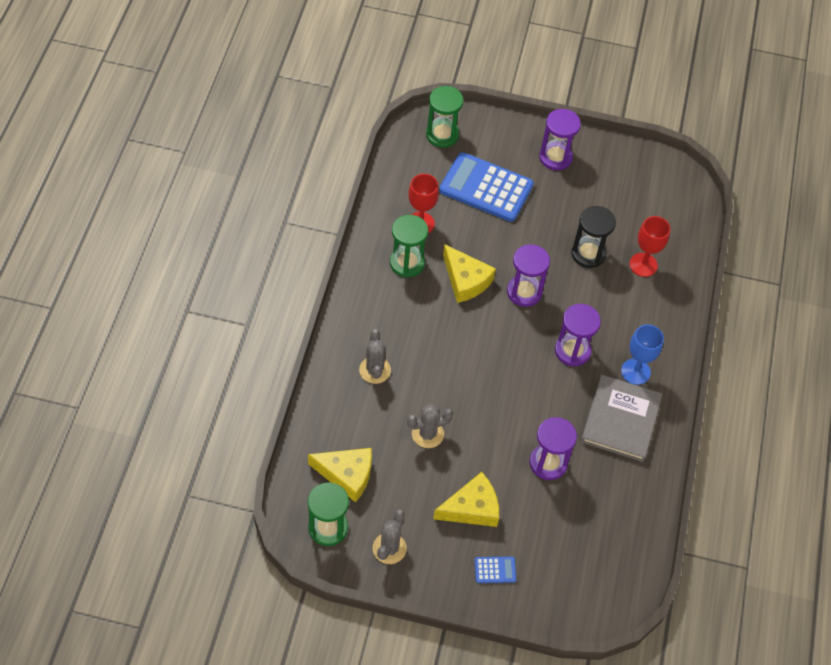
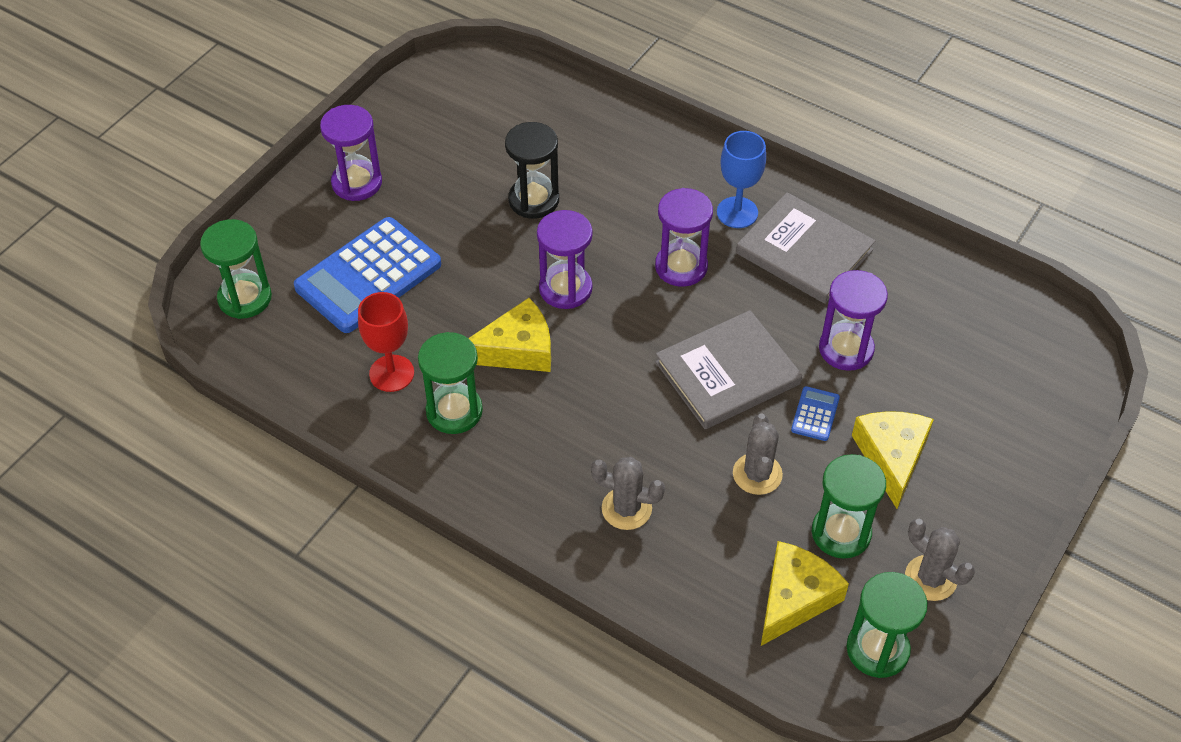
camera: 65 degrees left, 5 degrees down
blue calculator [475,557,516,583] -> blue calculator moved to [791,386,840,441]
red goblet [629,216,670,277] -> none
none -> grey book [655,310,802,429]
none -> green hourglass [812,454,886,559]

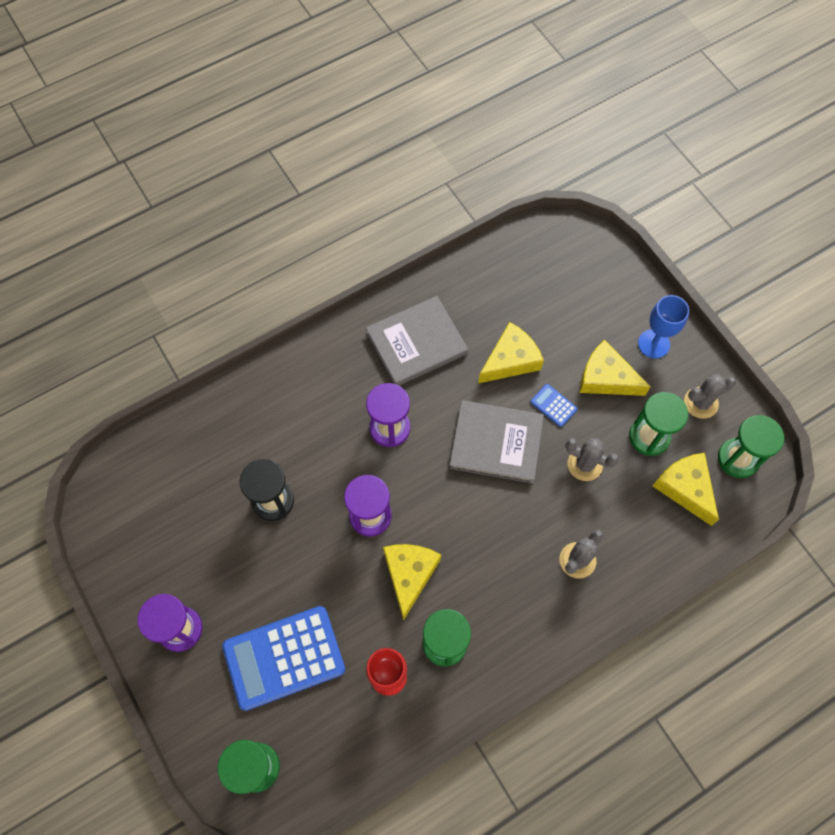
camera: 65 degrees left, 15 degrees up
blue calculator [294,217,441,333] -> blue calculator turned 90 degrees clockwise [222,606,345,711]
grey book [655,310,802,429] -> grey book turned 75 degrees counterclockwise [449,400,544,483]
blue goblet [717,131,766,228] -> blue goblet moved to [638,295,689,359]
purple hourglass [819,270,888,371] -> yellow cheese [478,322,544,383]

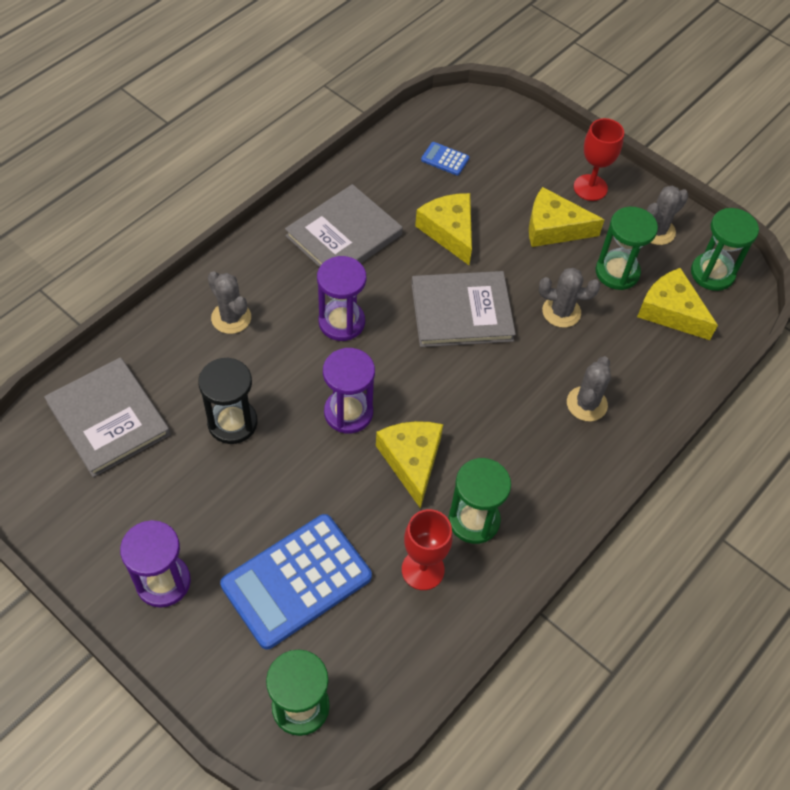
camera: 20 degrees left, 10 degrees down
yellow cheese [478,322,544,383] -> yellow cheese turned 60 degrees counterclockwise [415,193,472,265]
blue calculator [531,384,578,427] -> blue calculator moved to [421,142,469,175]
blue goblet [638,295,689,359] -> red goblet [574,118,624,201]
none -> grey book [44,357,171,477]
none -> grey cactus [208,271,251,334]

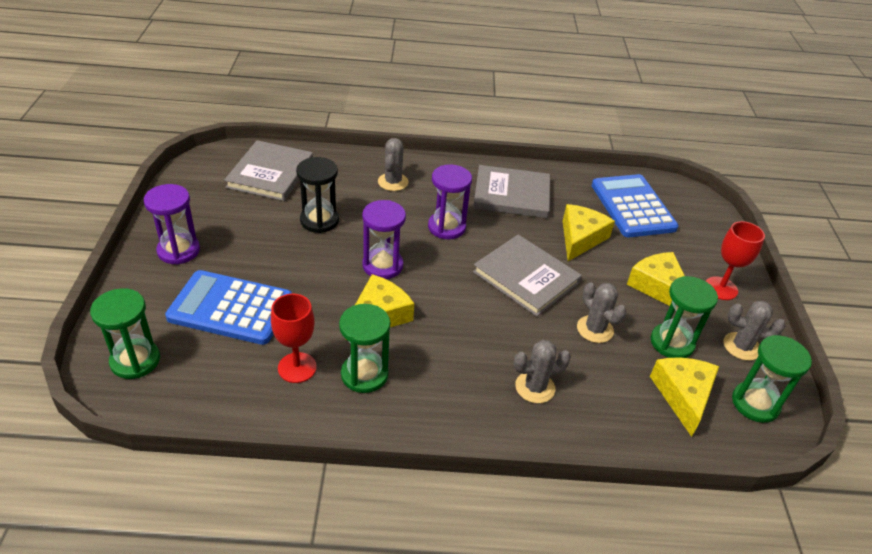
camera: 50 degrees right, 15 degrees down
blue calculator [421,142,469,175] -> blue calculator [591,174,679,237], size x2.40

